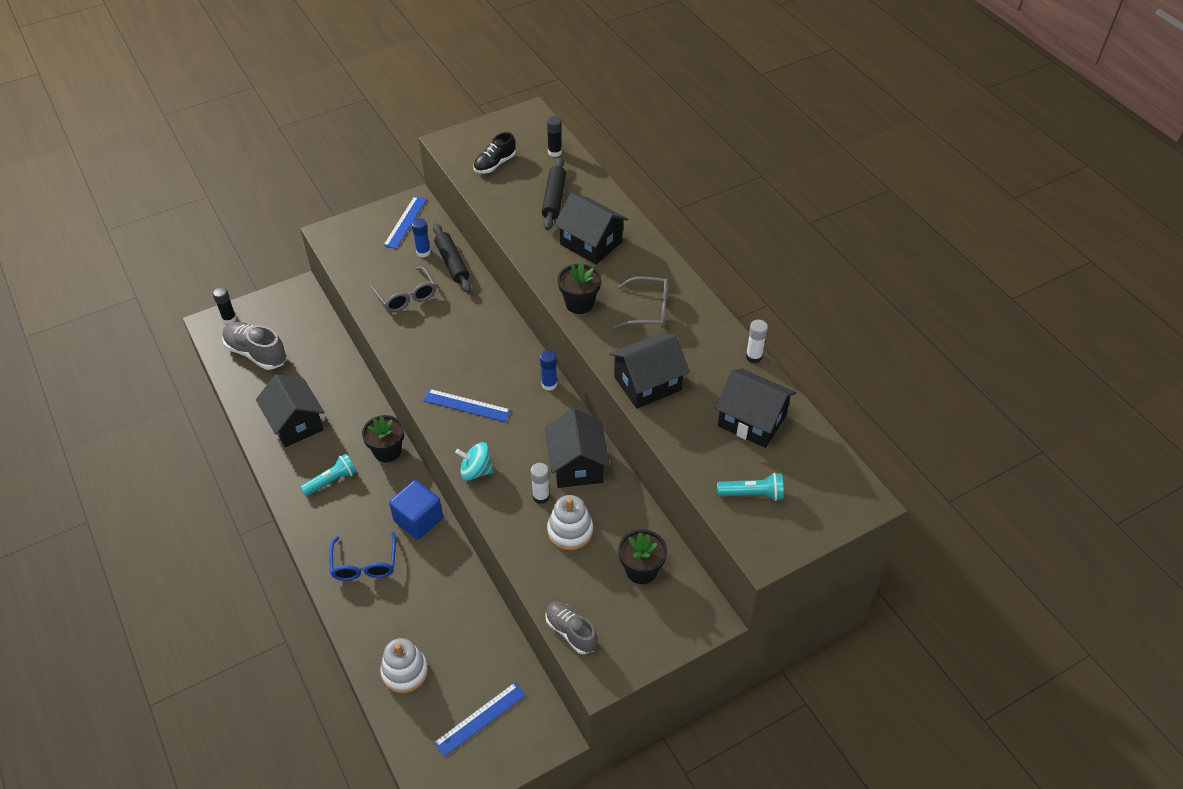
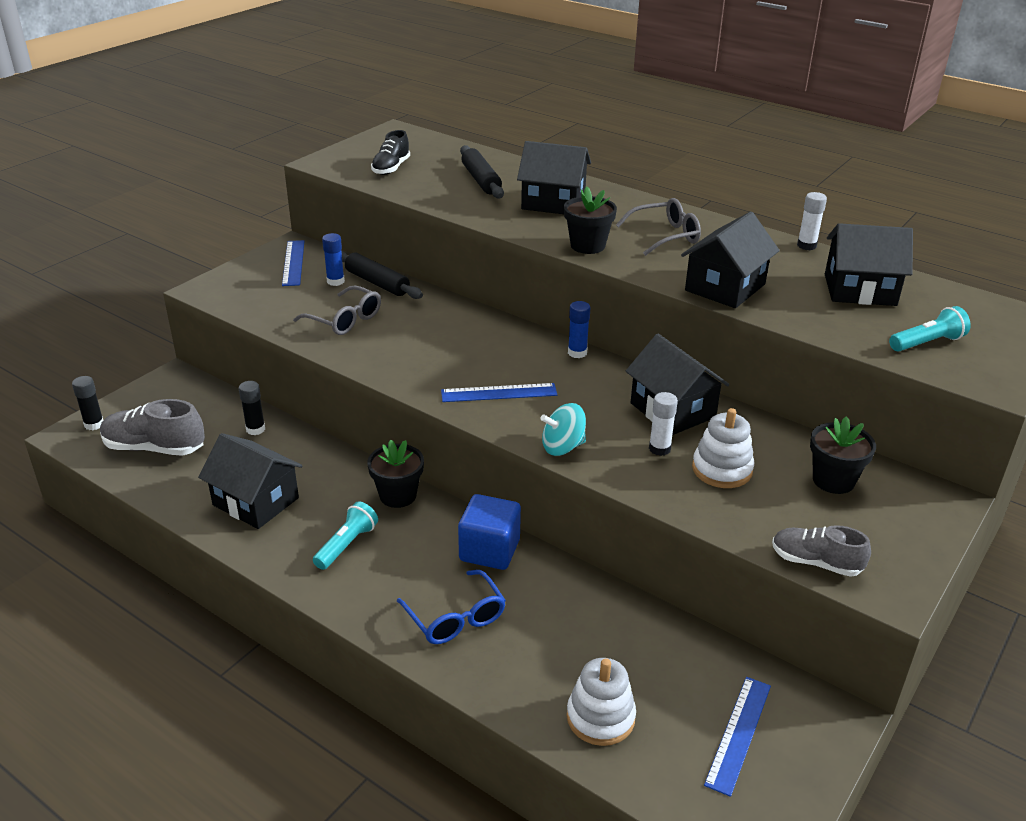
camera: 25 degrees left, 15 degrees down
black glue stick [547,116,562,157] -> black glue stick moved to [239,381,265,435]

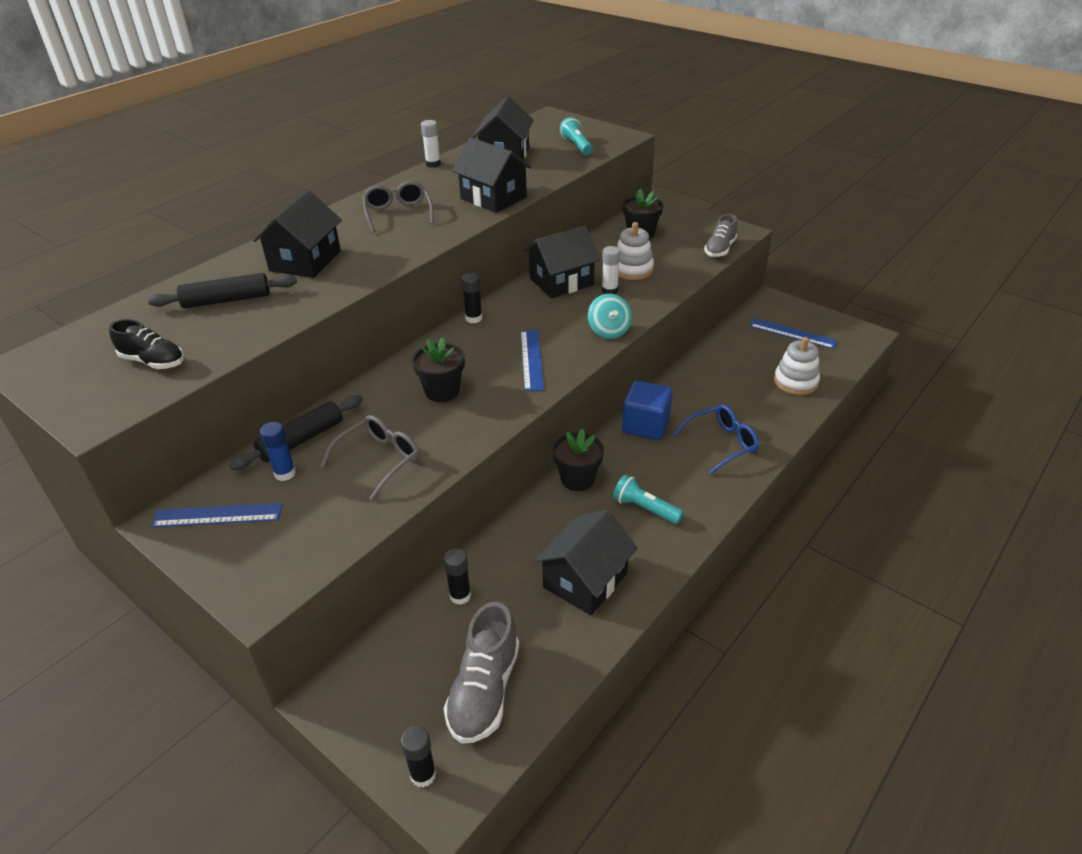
camera: 85 degrees left, 5 degrees up
black flower pot [564,187,617,254] -> black flower pot moved to [412,338,465,402]
blue glue stick [568,301,590,358] -> black glue stick [461,273,482,323]

